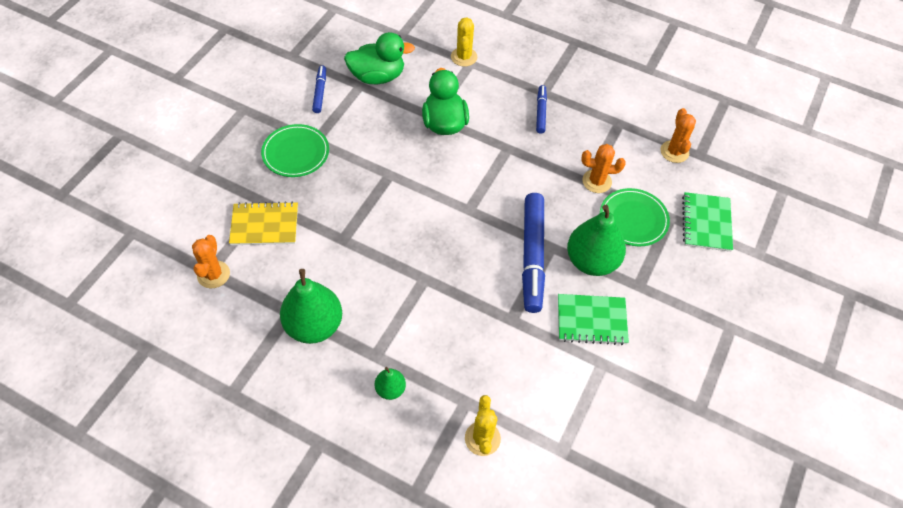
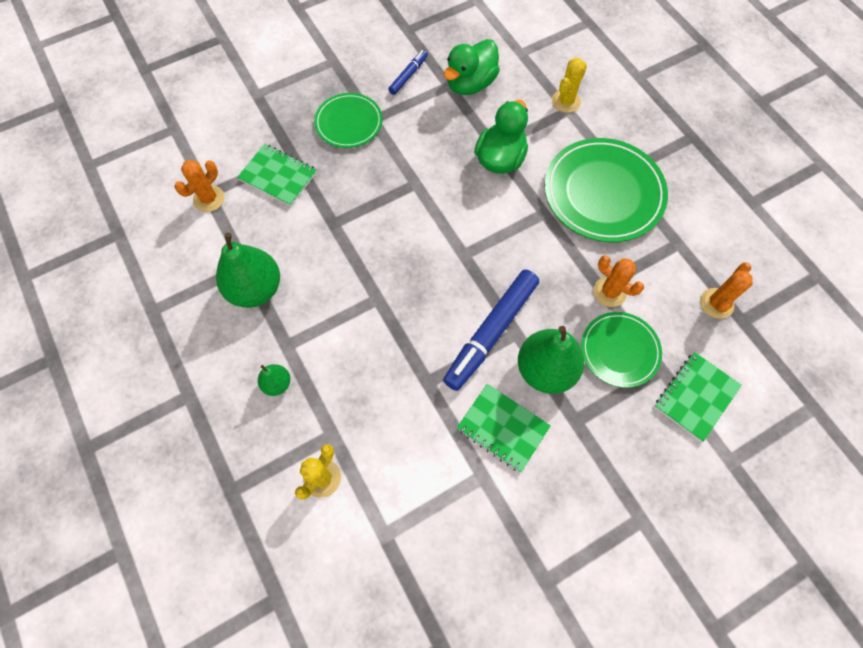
camera: 35 degrees right, 10 degrees up
yellow notebook [229,201,298,245] -> green notebook [237,144,317,206]
green duck [344,32,415,84] -> green duck turned 105 degrees clockwise [444,39,500,95]
blue marker [536,85,547,134] -> green plate [544,138,668,242]

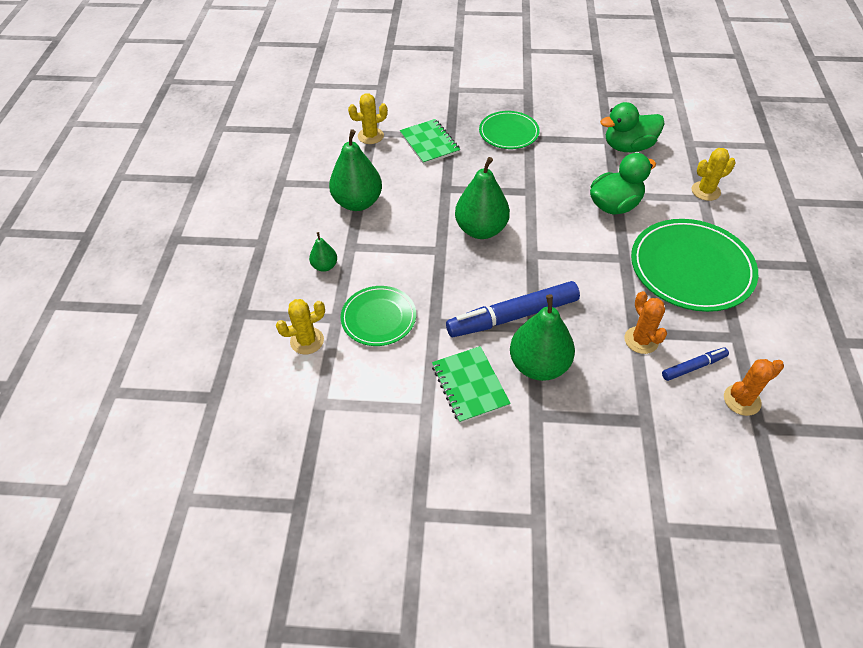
camera: 35 degrees right, 15 degrees down
orange cactus [174,160,225,212] -> yellow cactus [348,94,388,144]
blue marker [388,50,428,95] -> blue marker moved to [662,348,729,381]
green plate [581,312,662,388] -> green plate moved to [341,286,416,346]
green notebook [655,352,742,442] -> none
none -> green pear [455,157,510,239]

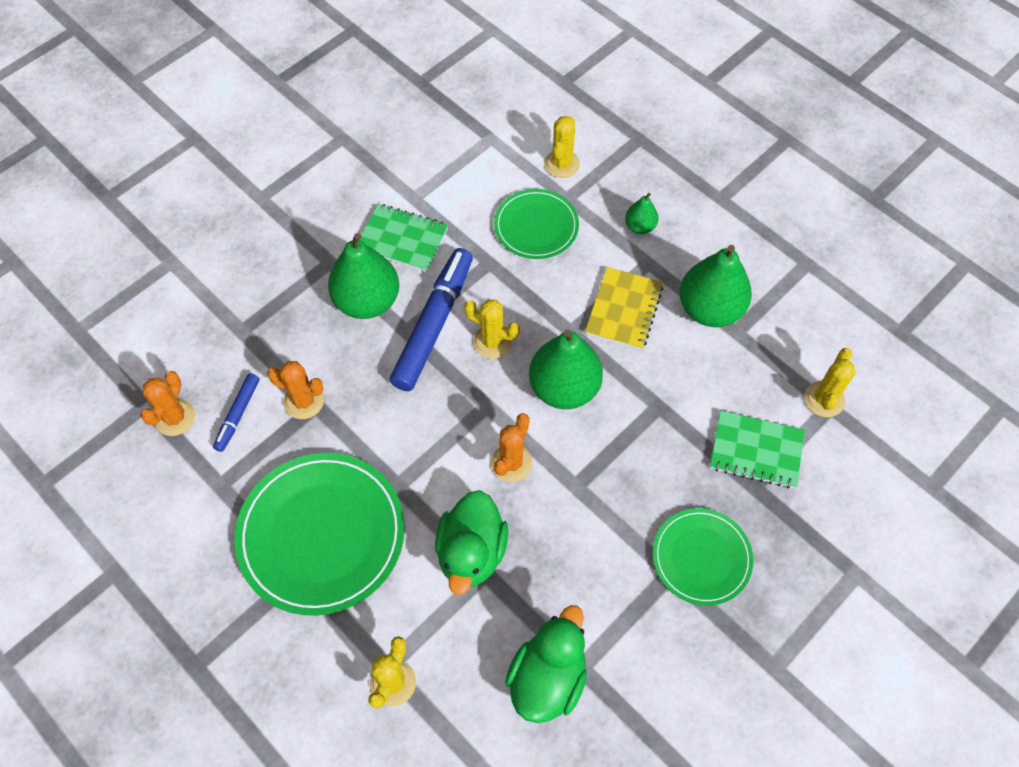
camera: 130 degrees right, 10 degrees up
none -> yellow cactus [464,300,520,359]
none -> orange cactus [491,413,533,482]
none -> yellow notebook [585,267,663,350]

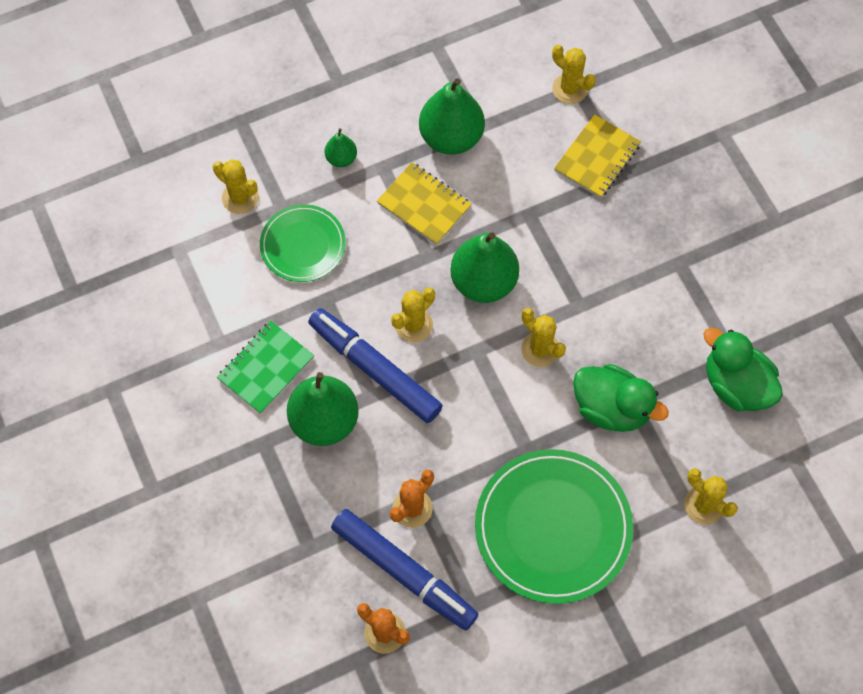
camera: 70 degrees left, 5 degrees up
blue marker [213,373,260,452] -> blue marker [331,509,478,630], size x2.00
orange cactus [491,413,533,482] -> yellow cactus [521,308,566,367]
green plate [653,508,753,606] -> none
green notebook [710,410,805,488] -> yellow notebook [554,114,641,198]

